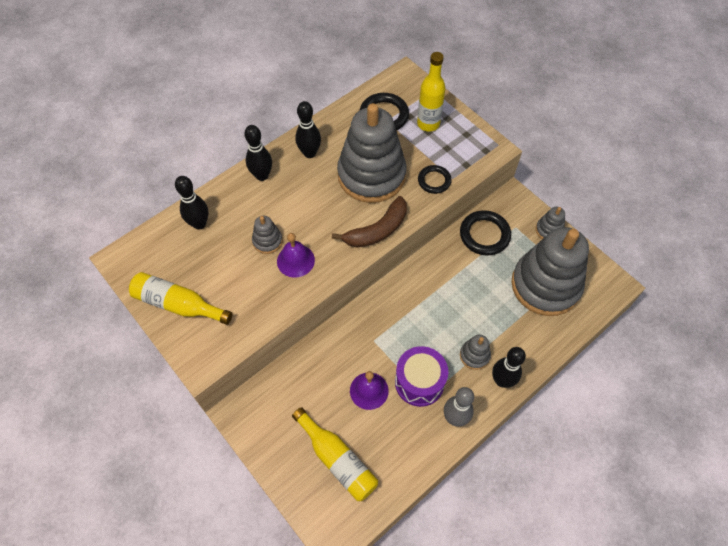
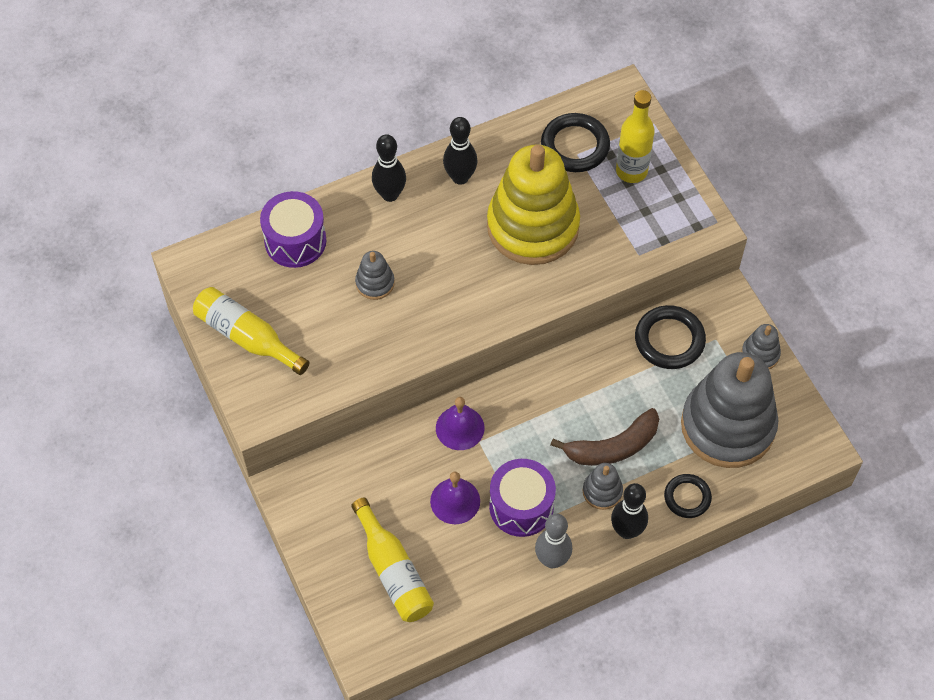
camera: 15 degrees right, 0 degrees up
black bowling pin [175,176,209,230] -> purple drum [260,191,326,268]
purple bell [277,233,315,278] -> purple bell moved to [436,397,485,450]
brown banana [332,196,407,248] -> brown banana moved to [551,408,659,466]
grey stacking toy [337,103,407,203] -> yellow stacking toy [487,144,580,265]
black ring [418,165,452,194] -> black ring moved to [664,474,712,518]

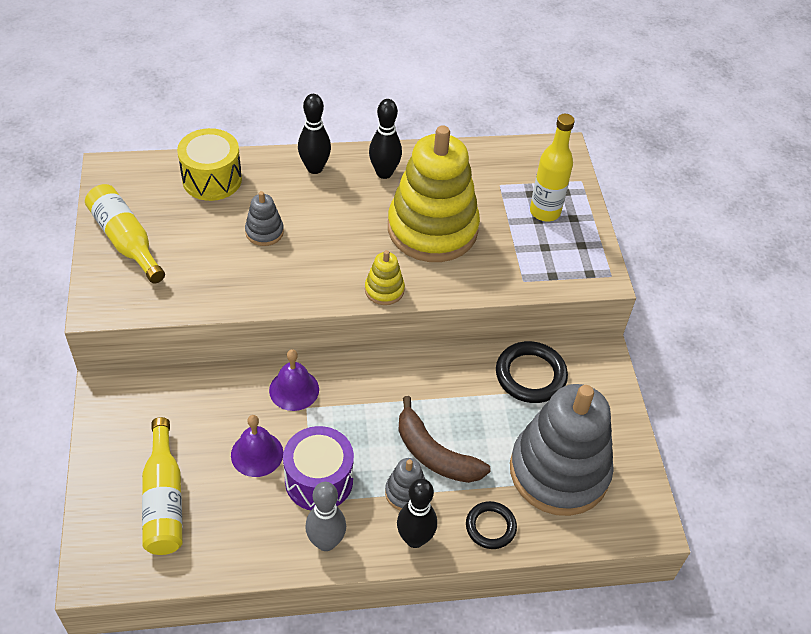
camera: 15 degrees right, 10 degrees down
purple drum [260,191,326,268] -> yellow drum [177,128,242,201]
black ring [541,113,610,172] -> none
brown banana [551,408,659,466] -> brown banana turned 45 degrees clockwise [398,396,491,483]
grey stacking toy [741,324,781,369] -> none
none -> yellow stacking toy [365,250,405,305]

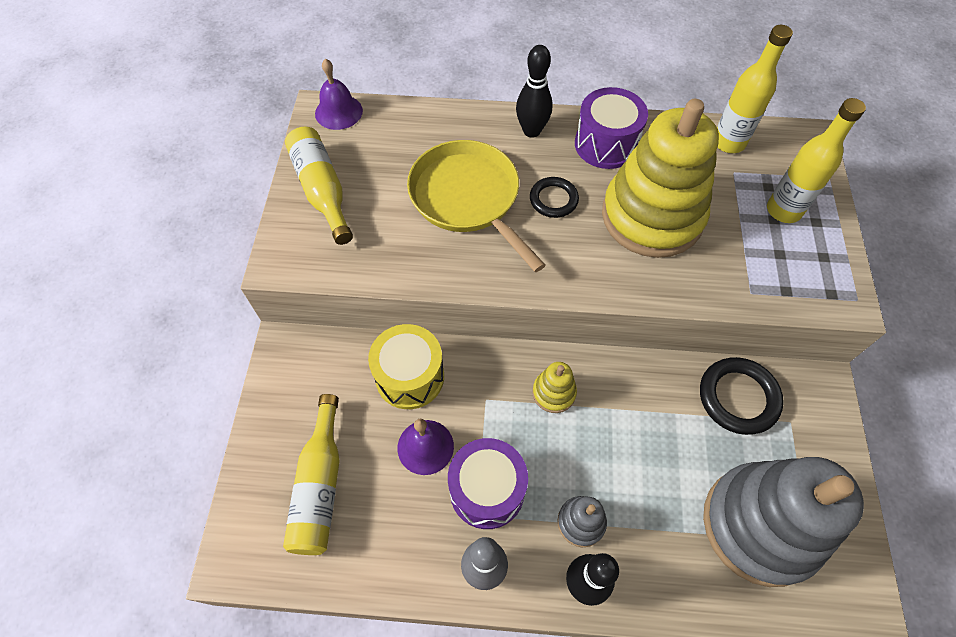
camera: 15 degrees right, 10 degrees up
yellow drum [177,128,242,201] -> yellow drum moved to [368,324,444,409]
grey stacking toy [245,191,284,246] -> yellow pan [407,140,546,272]
purple bell [269,349,319,411] -> purple bell moved to [315,59,363,130]
yellow stacking toy [365,250,405,305] -> yellow stacking toy moved to [533,362,577,413]
black bowling pin [369,99,402,179] -> purple drum [575,87,648,169]
brown banana [398,396,491,483] -> none
black ring [466,501,517,549] -> black ring moved to [530,177,579,218]
none -> yellow bottle [717,25,793,153]

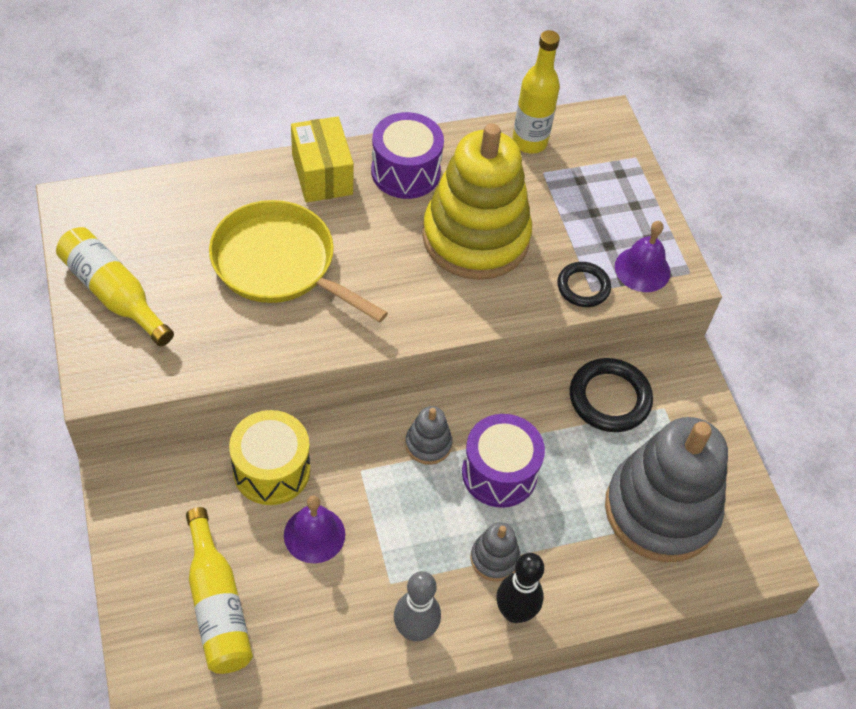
camera: 25 degrees left, 5 degrees down
purple bell [315,59,363,130] -> purple bell moved to [615,221,670,292]
purple drum [448,438,528,529] -> purple drum moved to [462,414,545,508]
black bowling pin [516,45,552,138] -> yellow box [291,116,354,202]
black ring [530,177,579,218] -> black ring moved to [557,262,611,307]
yellow stacking toy [533,362,577,413] -> grey stacking toy [405,406,453,465]
yellow bottle [767,98,866,223] -> none

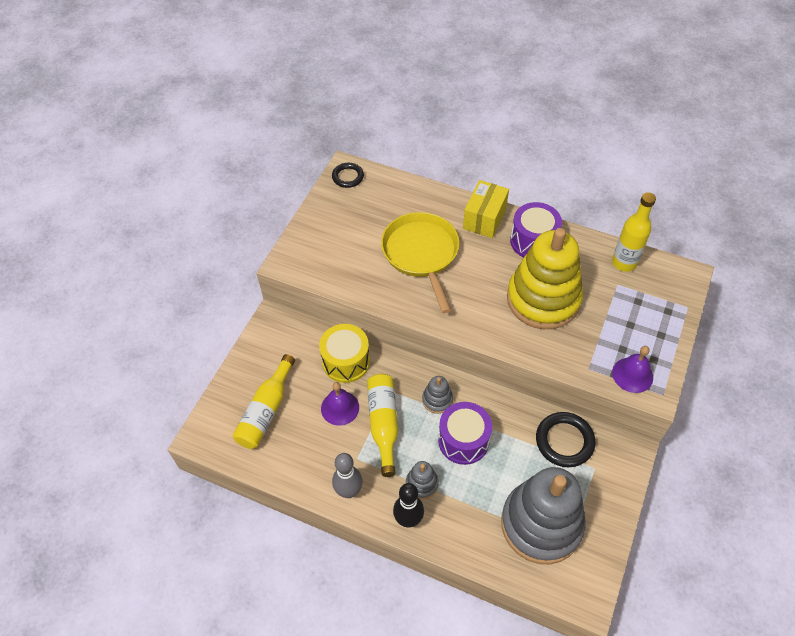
camera: 45 degrees right, 0 degrees up
yellow bottle [56,227,174,346] -> yellow bottle moved to [367,374,398,477]
black ring [557,262,611,307] -> black ring moved to [332,163,364,188]

